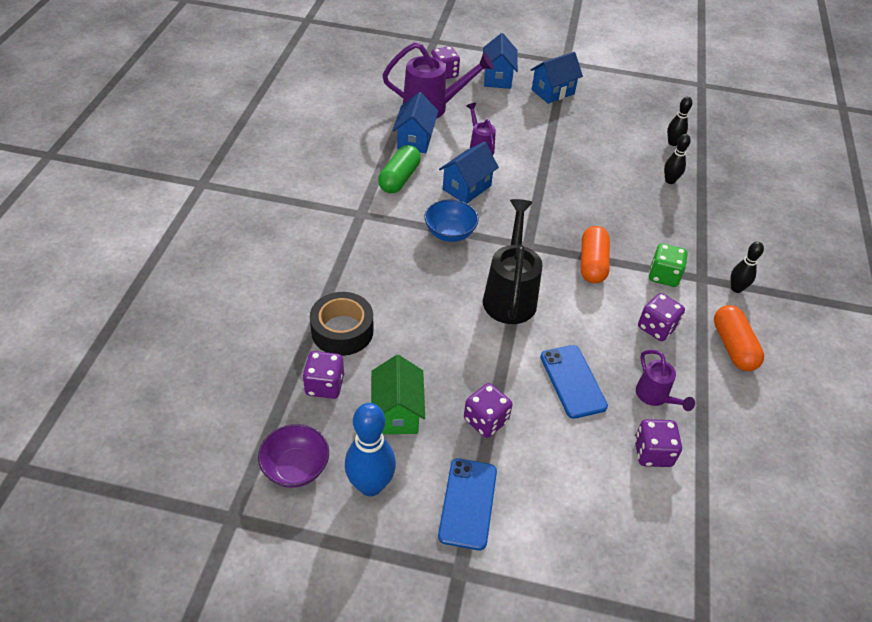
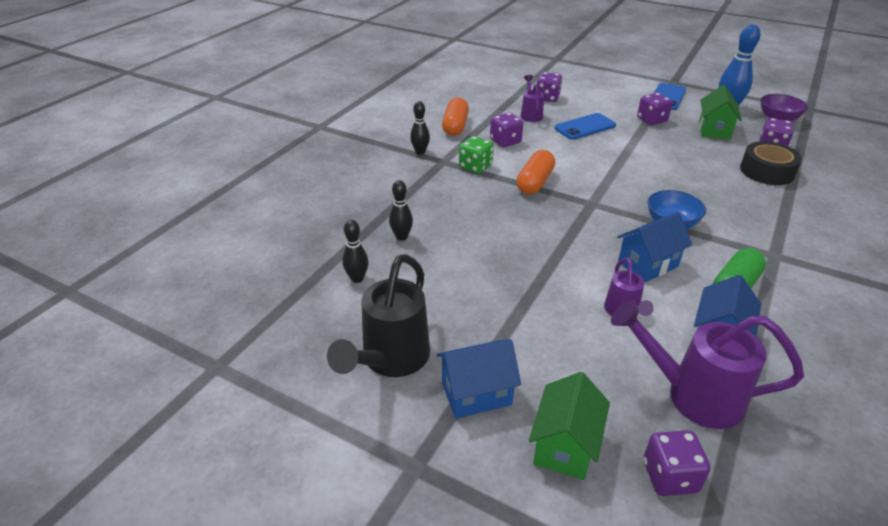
camera: 160 degrees left, 10 degrees down
blue house [483,33,518,89] -> green house [529,372,610,480]
black watering can [483,199,543,324] -> black watering can moved to [327,254,430,377]
blue phone [541,345,608,419] -> blue phone turned 60 degrees clockwise [554,113,616,140]

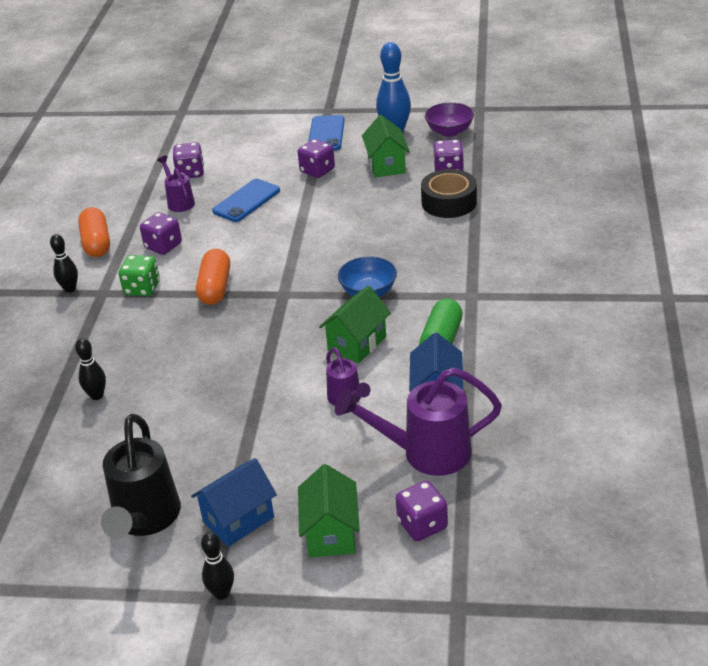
camera: 20 degrees left, 0 degrees up
black bowling pin [342,220,369,283] -> black bowling pin moved to [201,532,234,600]
blue house [617,212,692,283] -> green house [319,285,391,363]

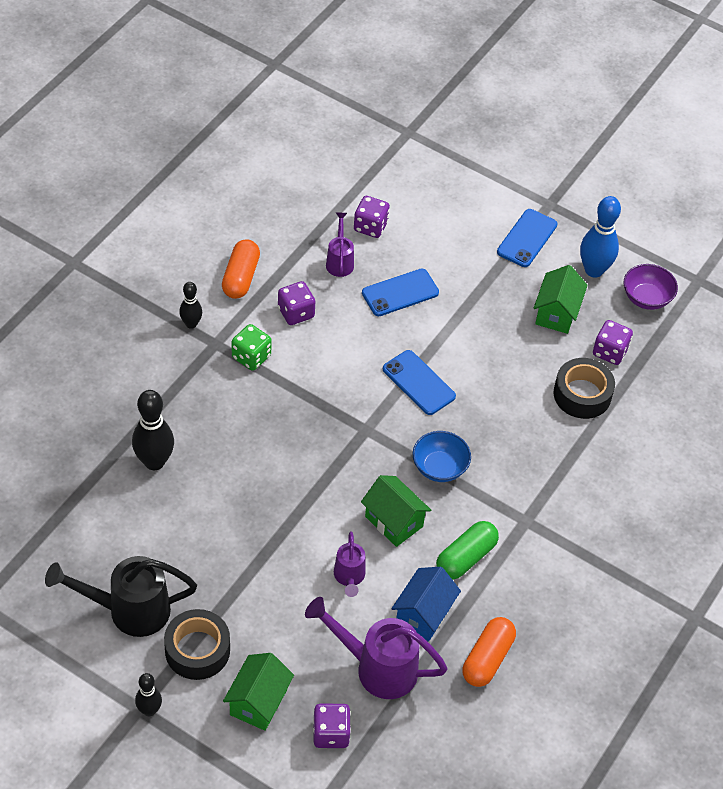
camera: 20 degrees right, 15 degrees up
black bowling pin [75,338,106,400] -> black bowling pin [132,390,174,470], size x1.72
black watering can [101,414,181,538] -> black watering can turned 60 degrees clockwise [45,556,197,637]
blue house [191,458,277,547] -> black tape [164,609,230,680]
orange capsule [196,249,230,305] -> orange capsule moved to [463,617,516,687]
purple dice [298,139,335,178] -> none
green house [319,285,391,363] -> green house turned 75 degrees clockwise [361,475,431,547]
none -> blue phone [383,350,456,415]

